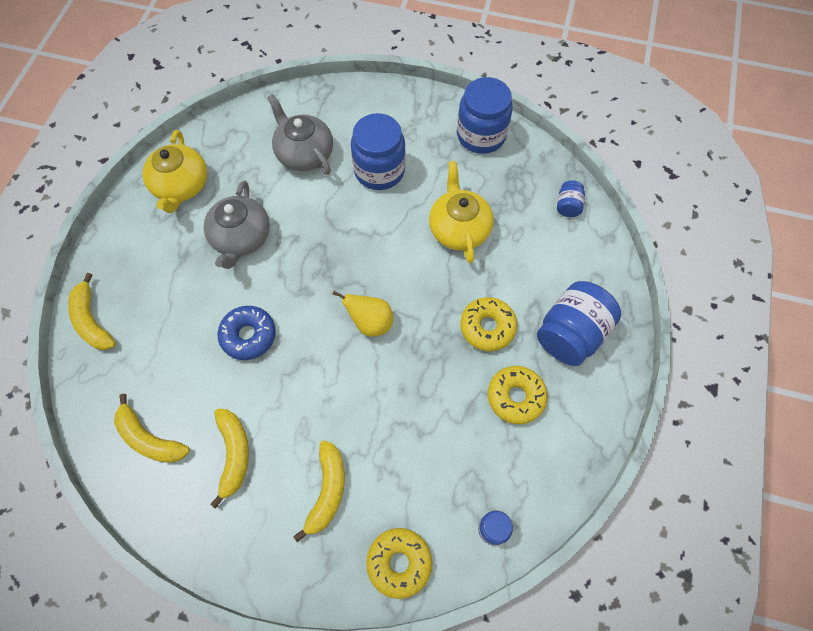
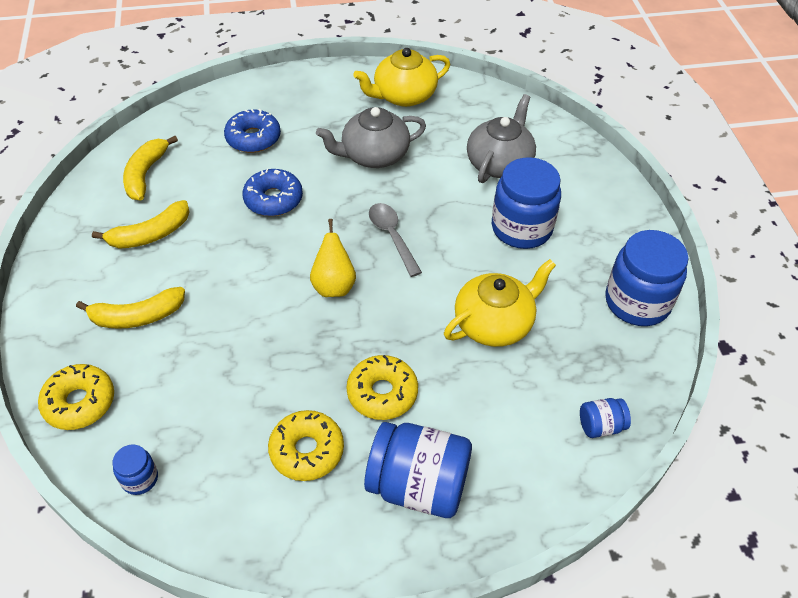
camera: 65 degrees right, 15 degrees down
yellow banana [68,273,116,350] -> none
none -> blue donut [224,109,281,153]
none -> grey spoon [369,203,422,277]

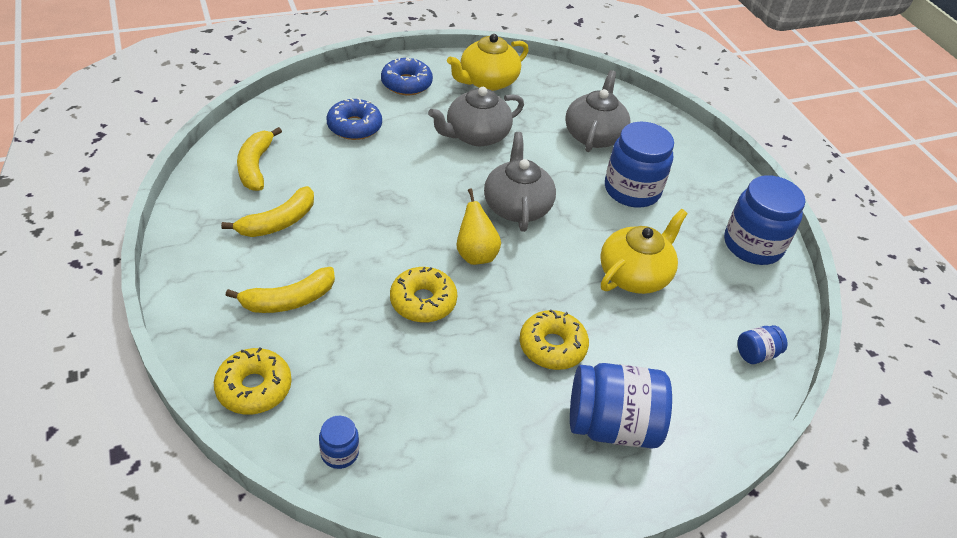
camera: 15 degrees left, 5 degrees down
blue donut [242,169,303,216] -> blue donut moved to [381,57,433,95]
yellow donut [268,410,344,481] -> yellow donut moved to [390,267,457,323]
grey spoon [369,203,422,277] -> grey teapot [484,132,556,232]

